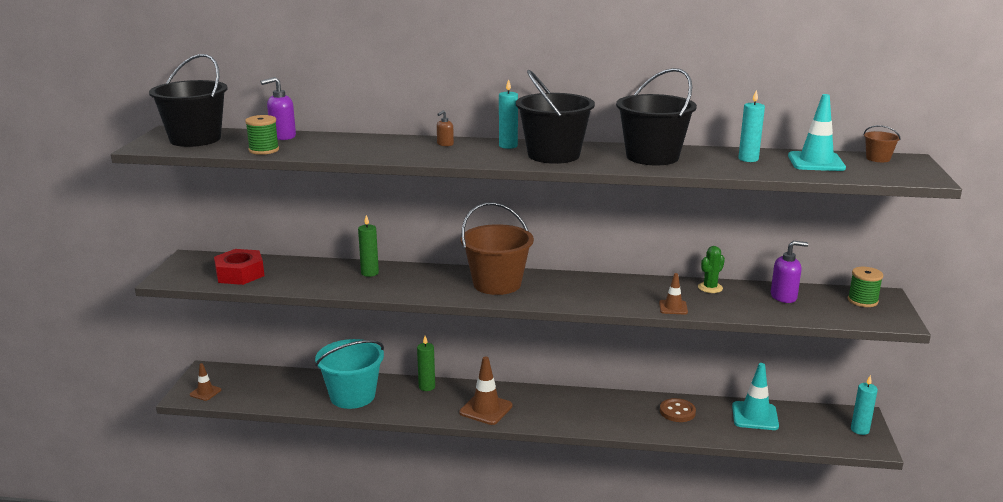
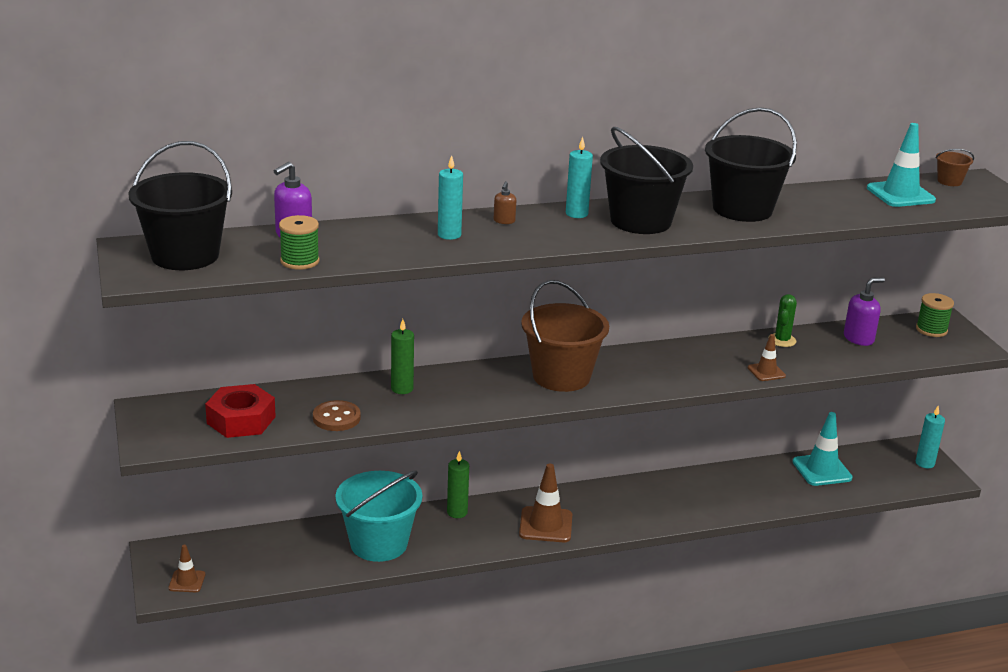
camera: 25 degrees left, 5 degrees up
brown button [660,398,696,422] -> brown button moved to [313,400,361,431]
turquoise candle [738,90,765,162] -> turquoise candle moved to [438,155,463,240]

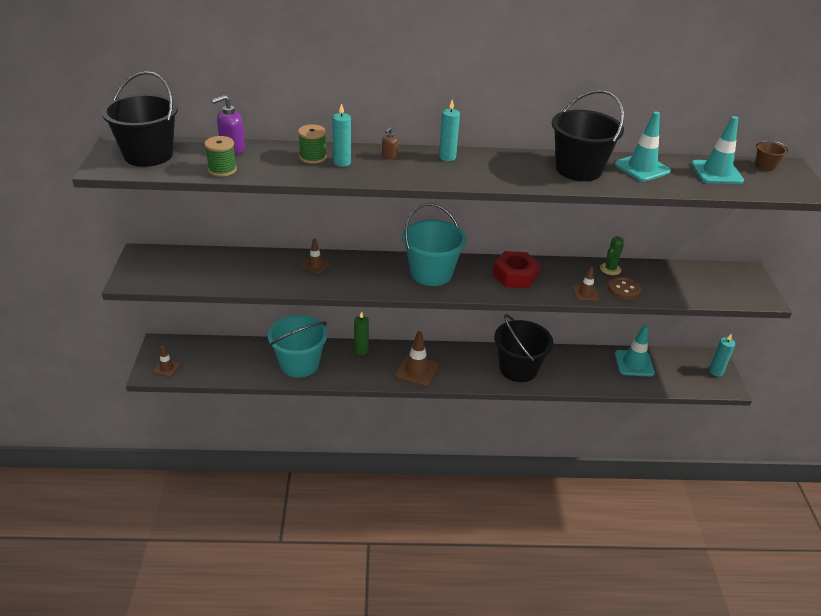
camera: 15 degrees right, 10 degrees up
red nut [205,384,276,438] -> red nut moved to [493,251,540,288]
brown button [313,400,361,431] -> brown button moved to [608,276,642,300]
green candle [391,319,414,394] -> brown traffic cone [301,239,330,274]
brown bucket [521,280,609,392] -> turquoise bucket [402,203,467,286]
black bucket [600,127,693,234] -> black bucket moved to [494,314,553,382]
purple soap dispenser [844,277,885,346] -> none
green spool [916,293,954,337] -> green spool moved to [298,124,327,164]
none -> turquoise traffic cone [615,112,671,182]

